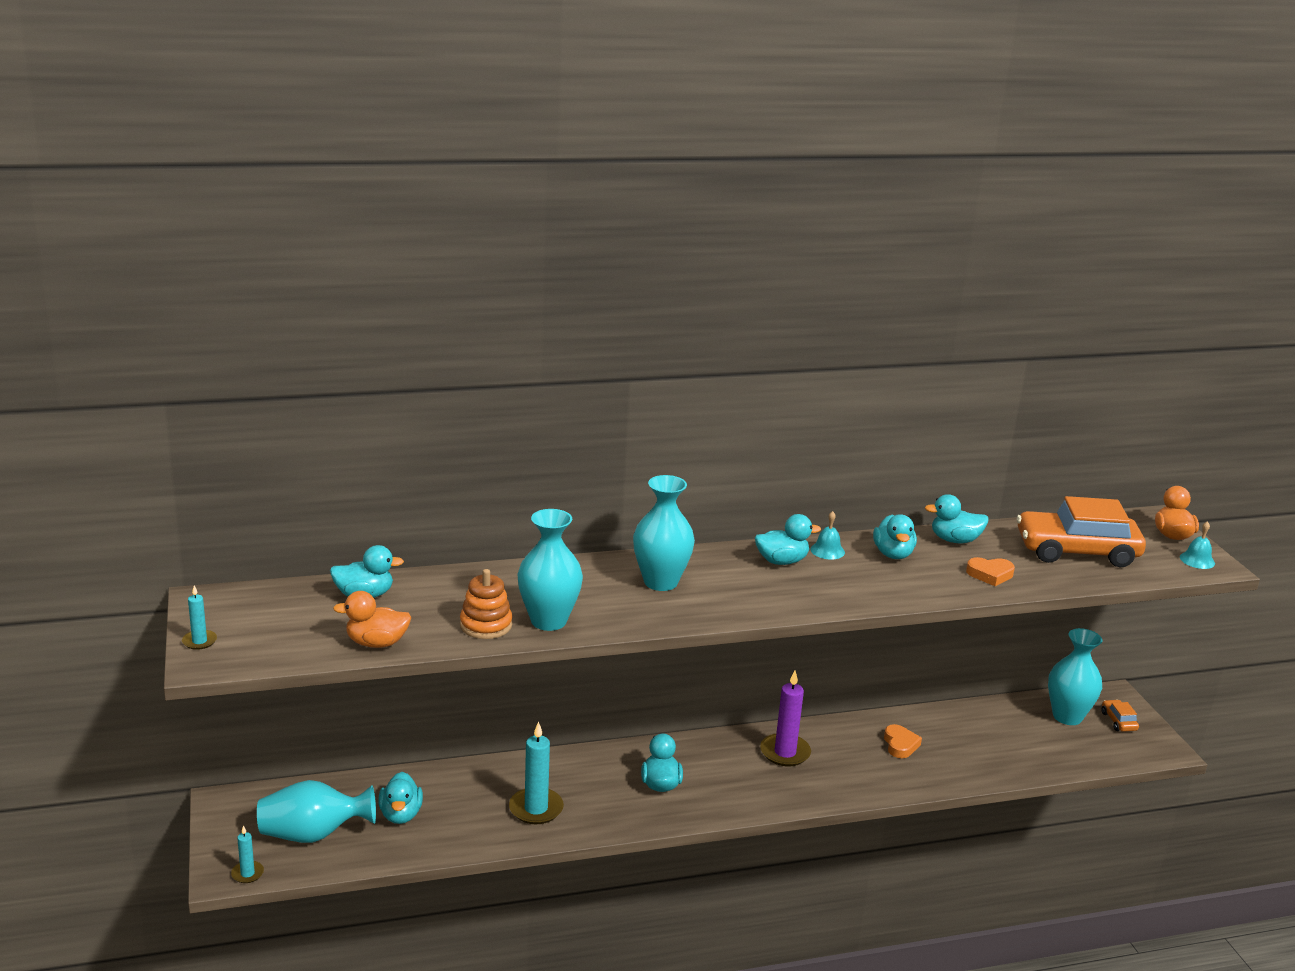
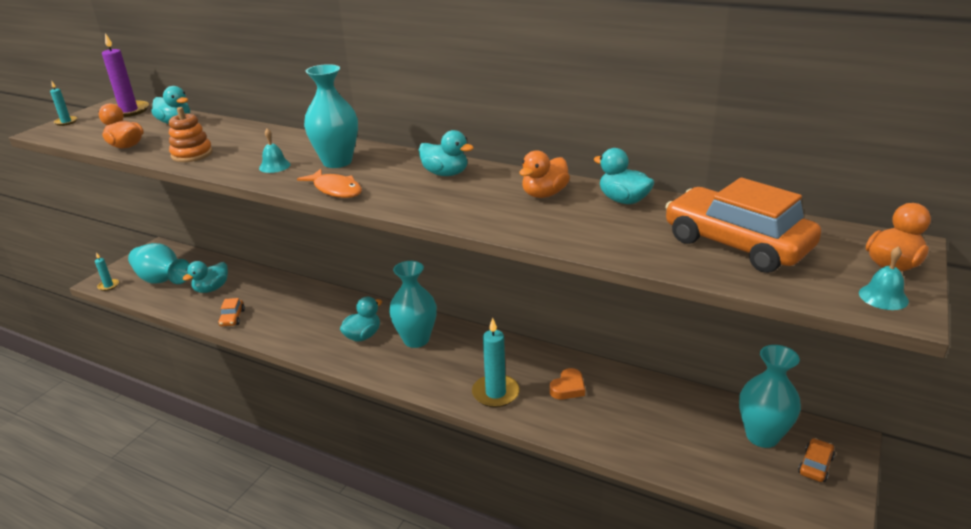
camera: 45 degrees right, 5 degrees up
turquoise candle [509,721,564,824] -> turquoise candle moved to [472,318,520,408]
turquoise vase [518,509,583,631] -> turquoise vase moved to [389,261,437,348]
purple candle [760,670,811,767] -> purple candle moved to [102,33,149,117]
turquoise bell [810,511,845,560] -> turquoise bell moved to [259,128,291,173]
turquoise duck [873,514,917,559] -> orange duck [519,150,570,198]
orange heart [966,557,1015,586] -> none
none -> orange car [218,298,245,326]
none -> orange fish [297,169,362,198]

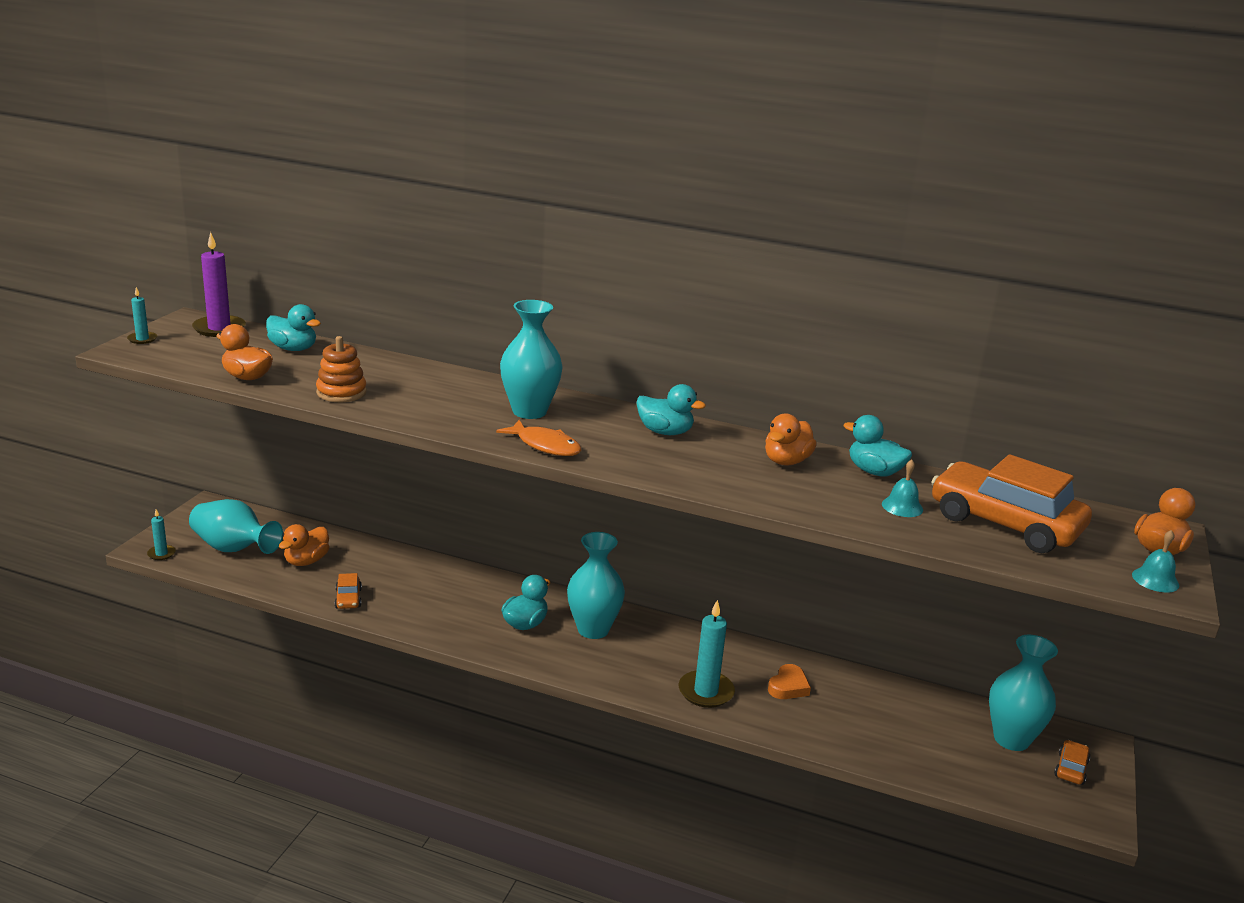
camera: 10 degrees left, 5 degrees down
turquoise duck [182,261,228,293] -> orange duck [279,524,330,566]
turquoise bell [259,128,291,173] -> turquoise bell moved to [882,460,923,517]

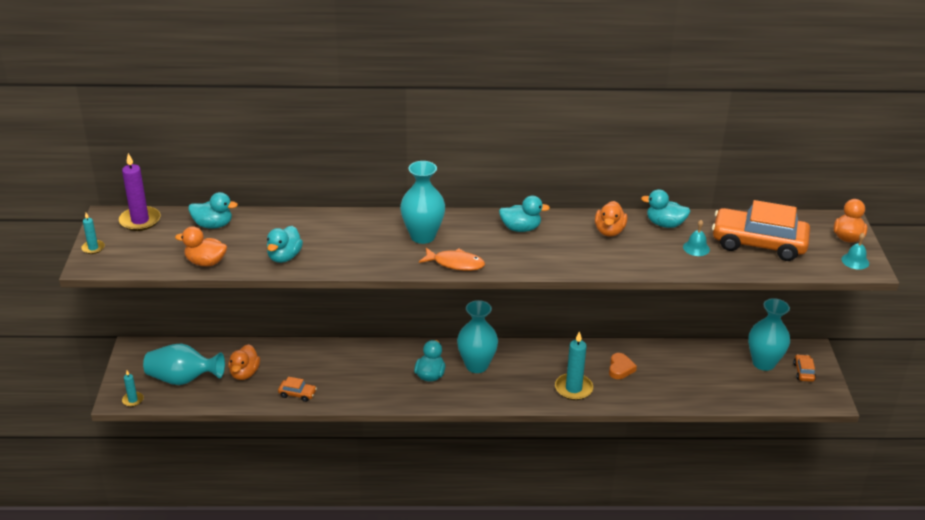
camera: 20 degrees left, 10 degrees up
orange stacking toy [316,336,367,402] -> turquoise duck [267,226,303,263]
orange car [335,573,362,609] -> orange car turned 45 degrees counterclockwise [278,377,317,402]

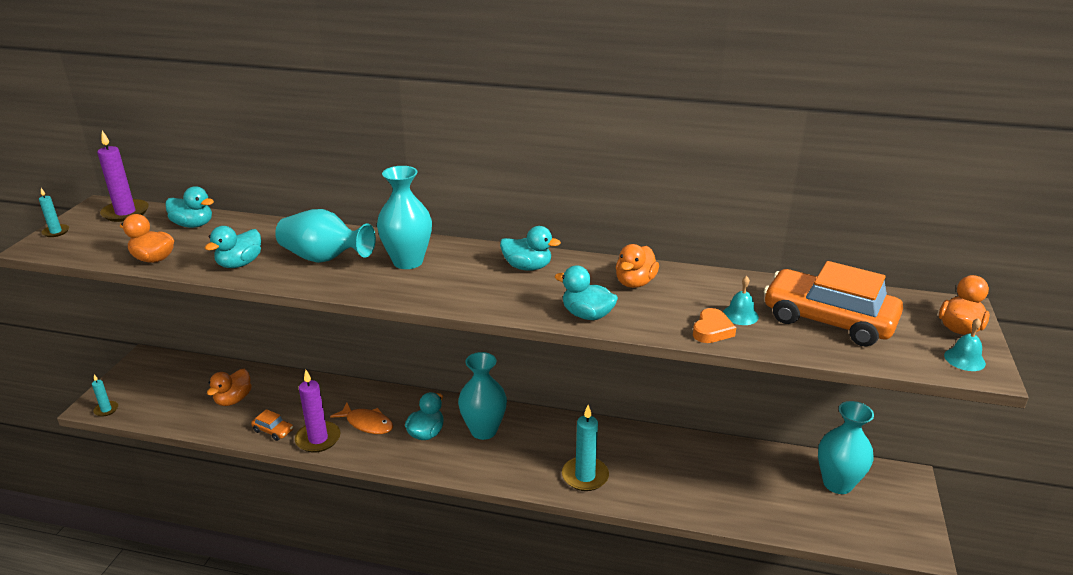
camera: 15 degrees right, 5 degrees down
turquoise vase [143,343,225,385] -> turquoise vase moved to [275,209,376,263]
orange fish [419,248,485,271] -> orange fish moved to [330,403,393,434]
orange heart [609,353,637,379] -> orange heart moved to [693,308,736,343]
turquoise duck [641,189,691,228] -> turquoise duck moved to [555,266,618,320]
orange car [793,354,816,382] -> none
none -> purple candle [295,370,341,453]

